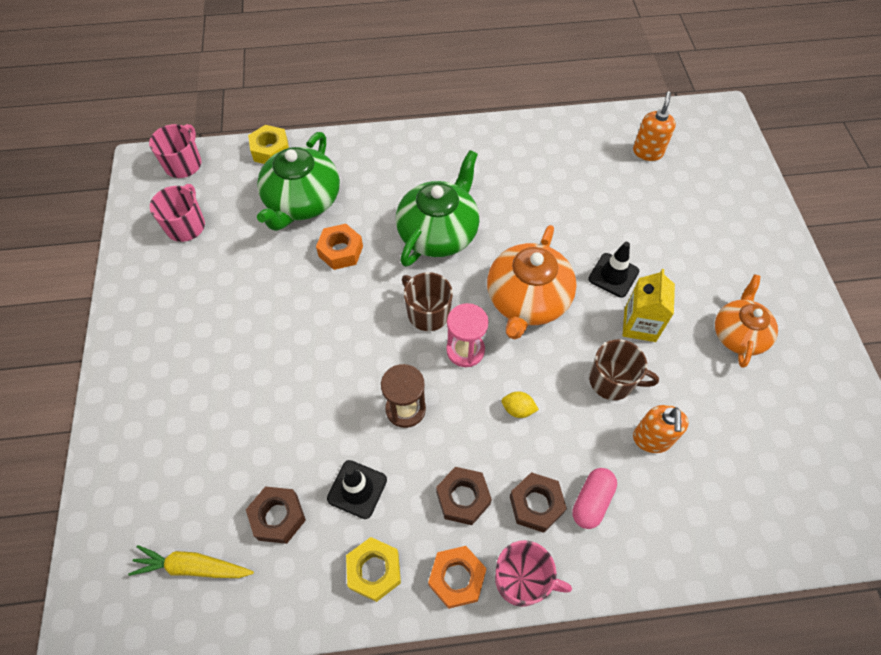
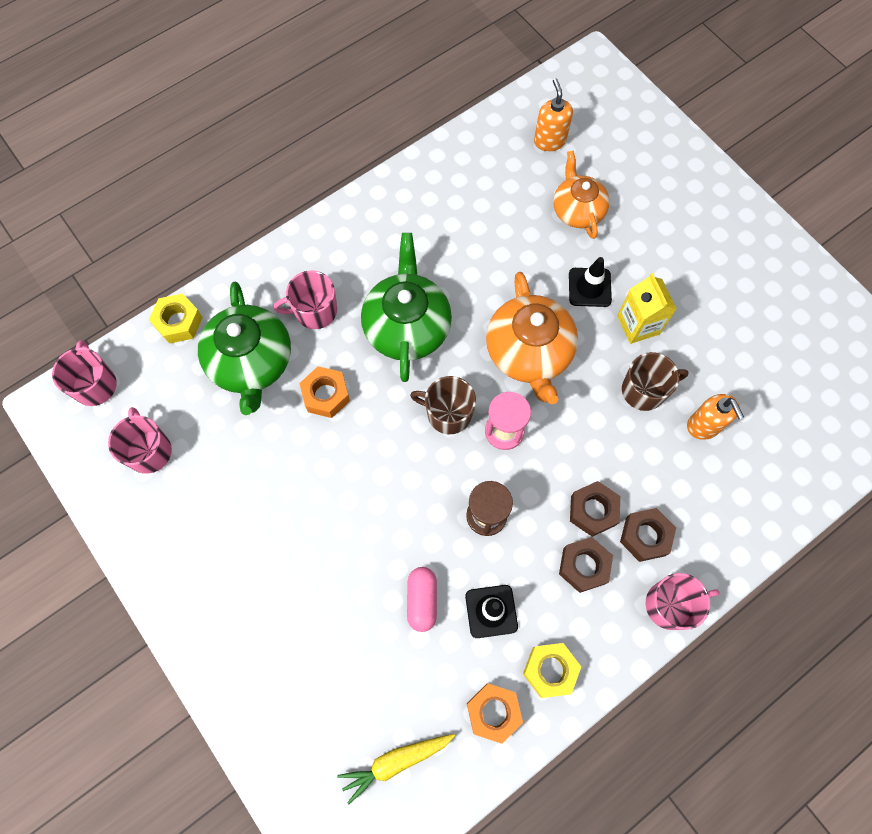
camera: 30 degrees left, 10 degrees up
brown nut [246,486,306,544] -> brown nut moved to [570,481,620,537]
orange nut [428,546,487,609] -> orange nut moved to [467,683,523,744]
yellow lemon [502,392,539,418] -> none
pink capsule [572,468,617,529] -> pink capsule moved to [407,567,437,632]
orange teapot [715,275,778,368] -> orange teapot moved to [553,151,610,239]
none -> pink mug [274,270,337,329]

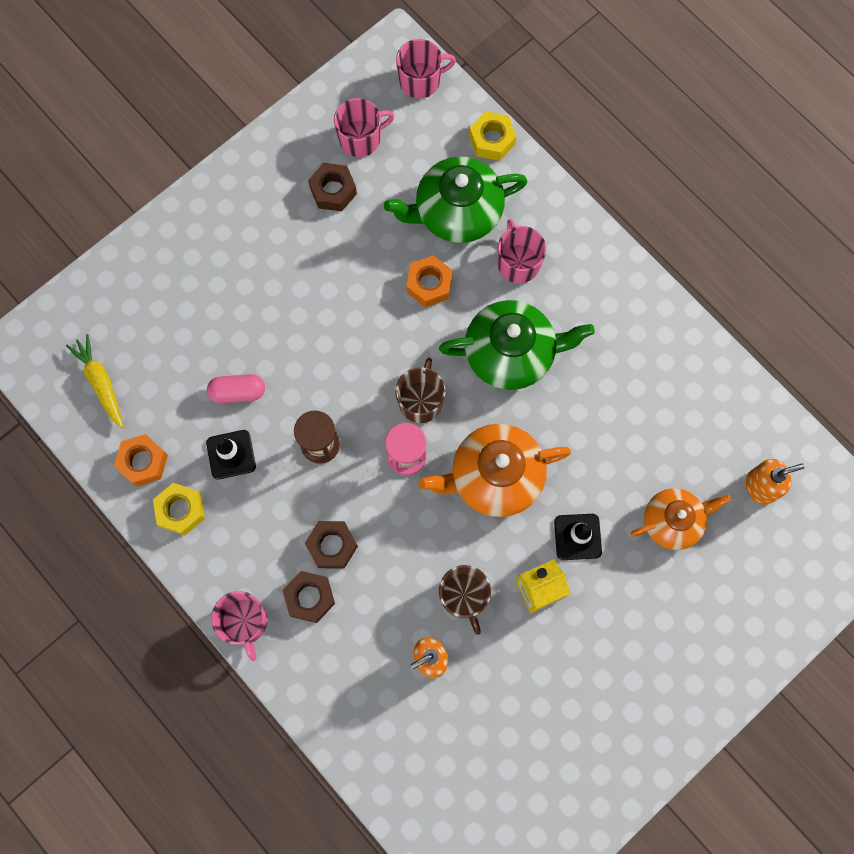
camera: 85 degrees right, 5 degrees up
brown nut [559,537,613,593] -> brown nut moved to [308,163,357,211]

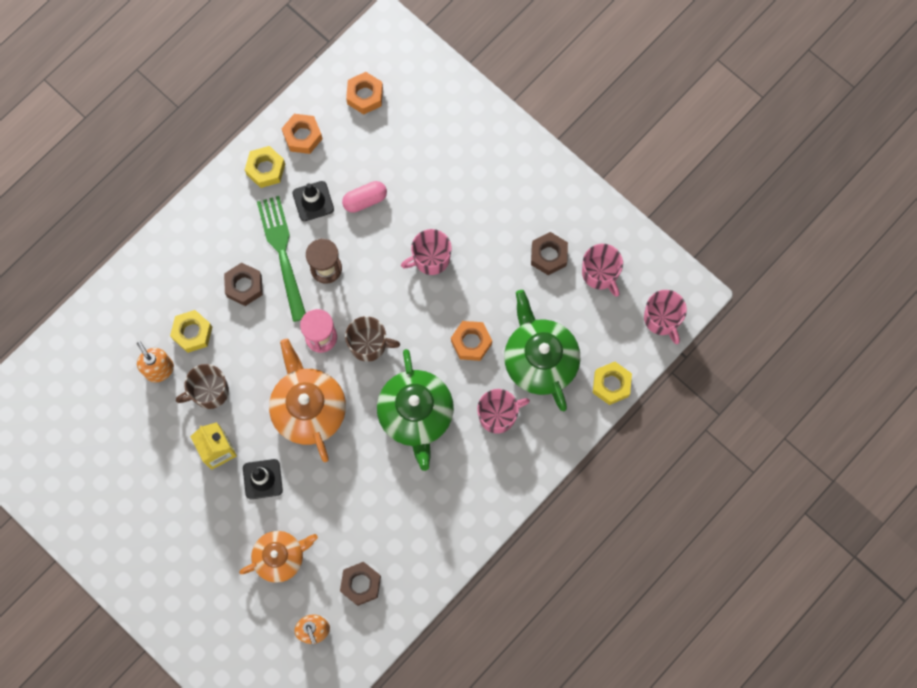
camera: 85 degrees right, 0 degrees up
yellow carrot [66,334,123,428] -> orange nut [346,72,383,114]
pink capsule [207,374,265,403] -> pink capsule turned 75 degrees clockwise [342,181,387,213]
pink mug [211,591,267,661] -> pink mug moved to [401,229,452,275]
brown nut [283,571,335,623] -> brown nut moved to [340,562,381,606]
orange teapot [631,488,731,550] -> orange teapot turned 90 degrees counterclockwise [239,531,318,583]
none -> yellow nut [170,310,212,353]
none -> green fork [257,196,306,322]

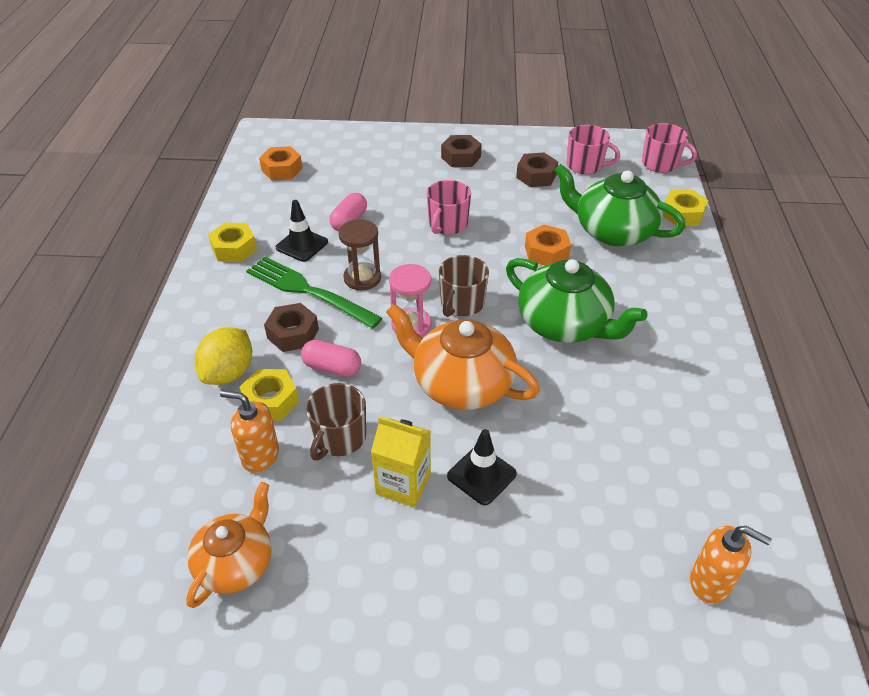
camera: 40 degrees left, 30 degrees down
orange teapot [239,531,318,583] -> orange teapot moved to [186,482,272,608]
orange nut [282,114,322,154] -> none
brown nut [340,562,381,606] -> brown nut moved to [441,135,482,167]
brown mug [345,316,400,362] -> brown mug turned 150 degrees clockwise [439,255,489,317]
pink mug [477,389,530,434] -> none
none -> yellow lemon [195,327,252,385]
none -> pink capsule [301,340,361,377]

